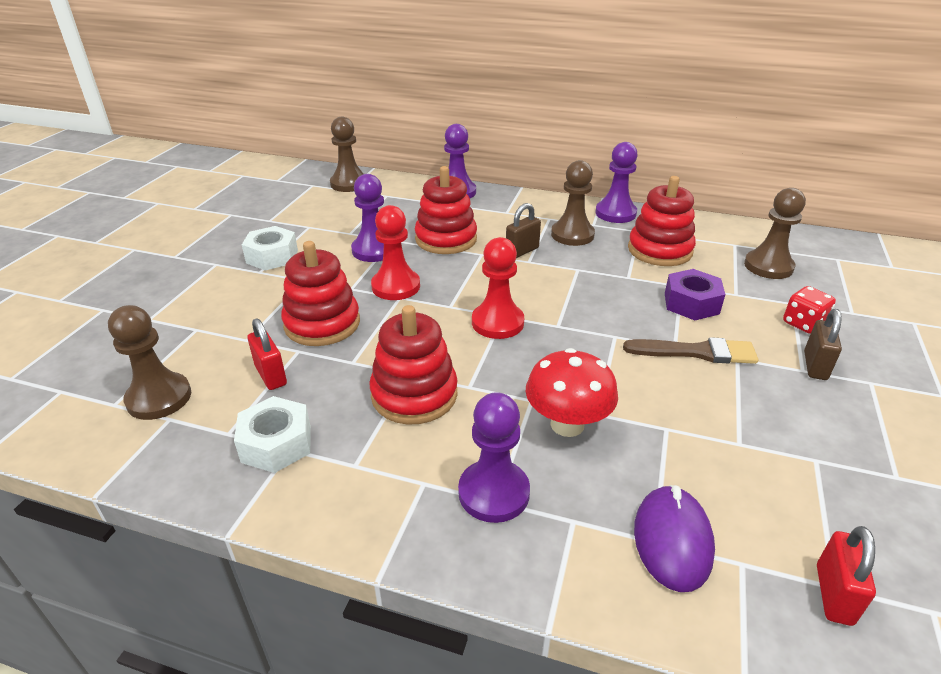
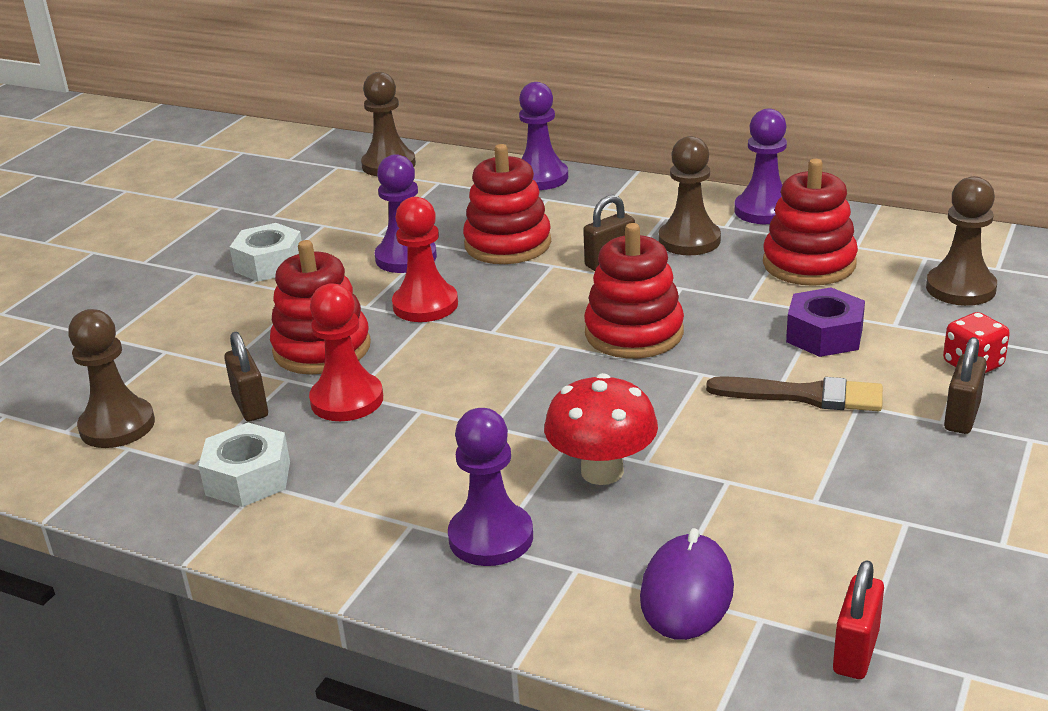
camera: 10 degrees right, 5 degrees down
red padlock [247,319,287,390] -> brown padlock [224,332,268,422]
red stacking toy [370,305,458,425] -> red stacking toy moved to [584,223,684,358]
red pawn [472,237,524,339] -> red pawn moved to [309,283,383,421]

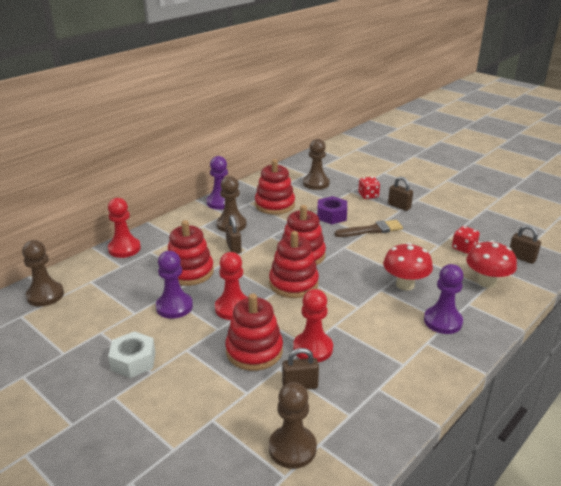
camera: 75 degrees left, 0 degrees up
white nut [199,423,290,507] -> none
purple pawn [519,82,568,190] -> red pawn [108,198,141,258]
purple mouse [640,528,734,640] -> red mushroom [466,240,517,288]
brown brush [706,376,883,411] -> brown brush turned 45 degrees clockwise [334,220,403,237]
red padlock [833,560,884,679] -> brown padlock [510,225,541,264]
none -> red stacking toy [269,231,319,298]
none -> red dice [452,226,480,254]

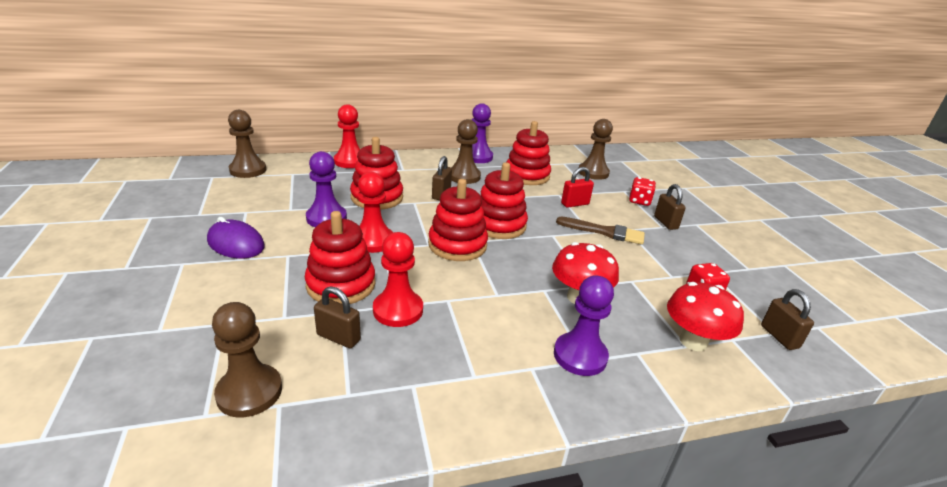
camera: 30 degrees right, 0 degrees up
white nut [108,331,155,378] -> purple mouse [207,217,265,259]
purple nut [317,196,347,224] -> red padlock [561,167,594,208]

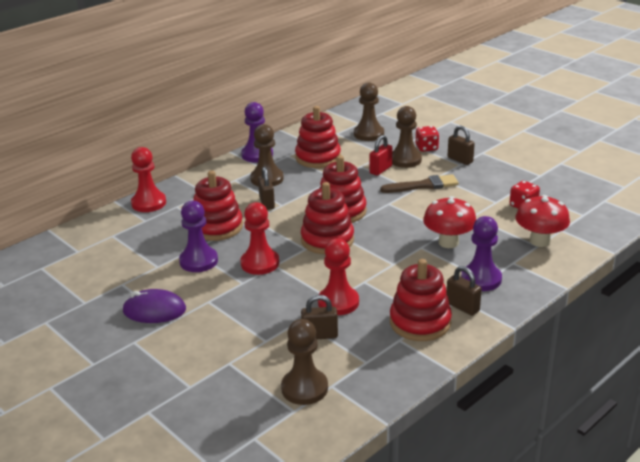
camera: 25 degrees left, 0 degrees up
brown pawn [228,110,266,178] -> brown pawn moved to [392,106,422,168]
red stacking toy [305,211,376,304] -> red stacking toy moved to [390,259,452,341]
brown padlock [761,289,814,350] -> brown padlock moved to [446,266,482,316]

